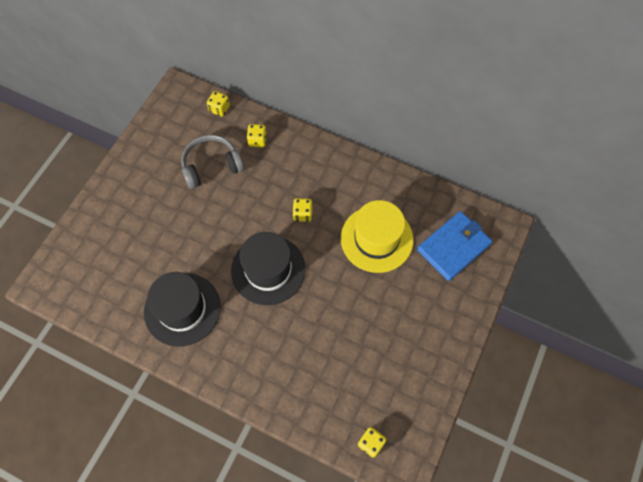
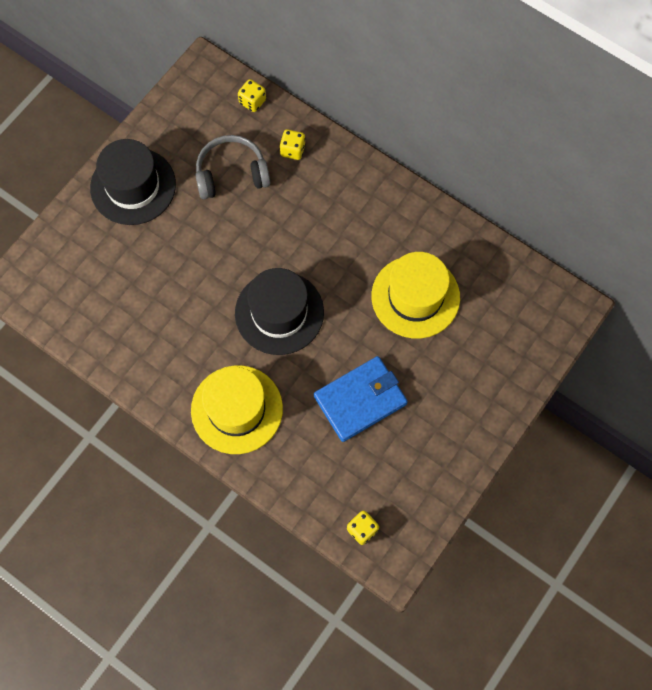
camera: 10 degrees right, 5 degrees up
black hat [144,272,221,347] -> black hat moved to [90,139,176,225]
yellow dice [292,198,313,222] -> none
blue wallet [417,211,492,281] -> blue wallet moved to [314,356,408,442]
none -> yellow hat [191,365,283,454]

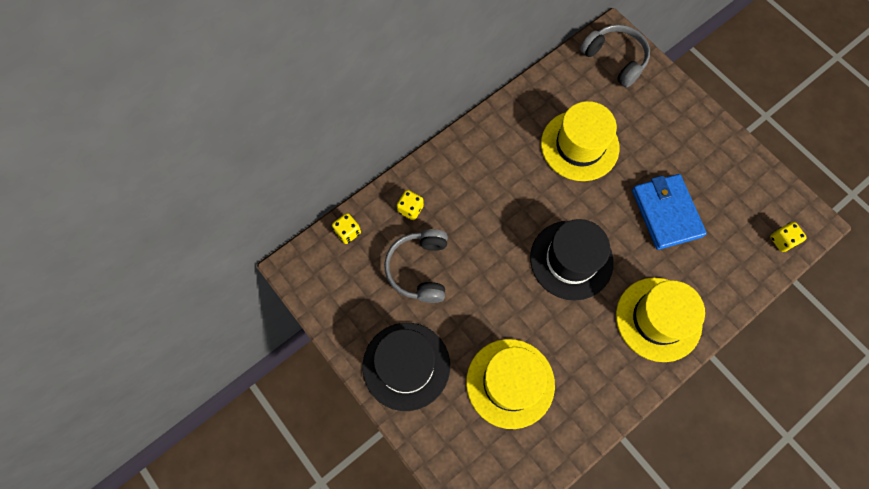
camera: 75 degrees left, 0 degrees up
none -> yellow hat [466,339,555,429]
none -> grey headphones [580,24,650,88]

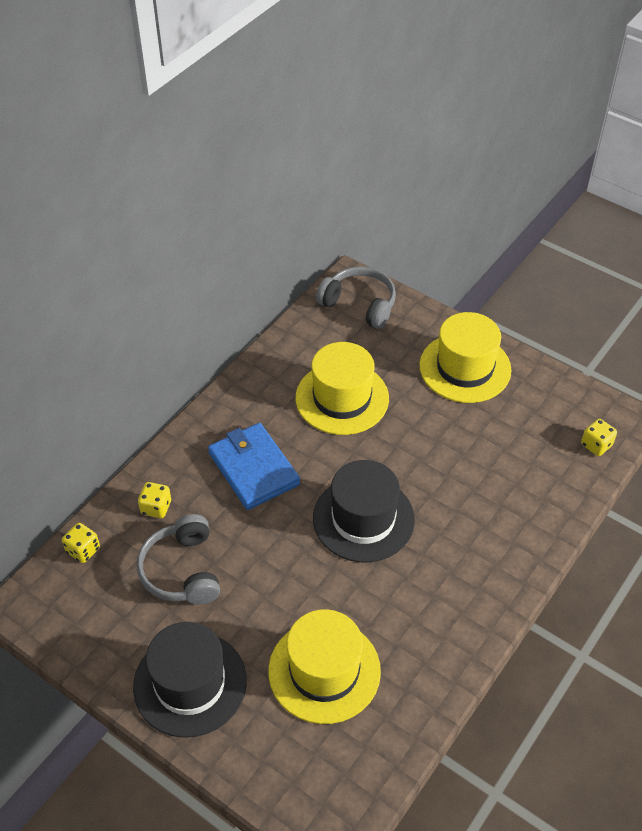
camera: 15 degrees left, 20 degrees down
yellow hat [616,278,705,362] -> yellow hat moved to [419,312,512,403]
blue wallet [632,174,707,250] -> blue wallet moved to [208,423,300,510]

